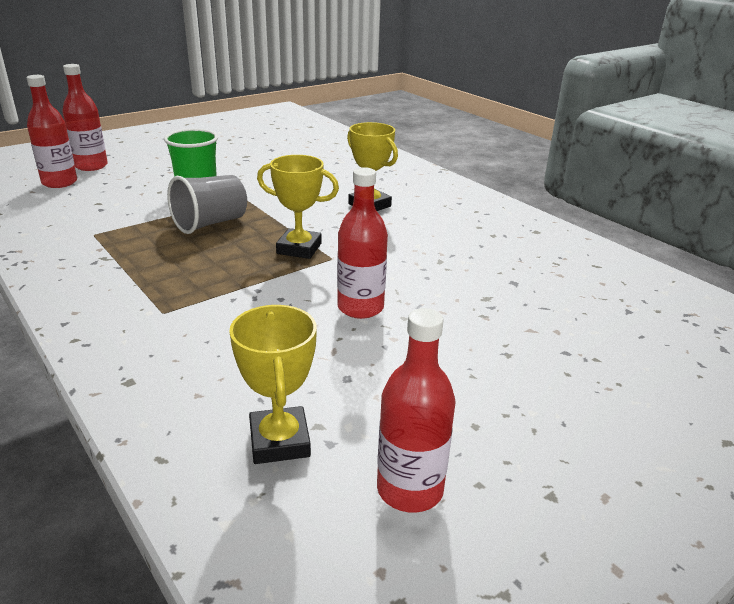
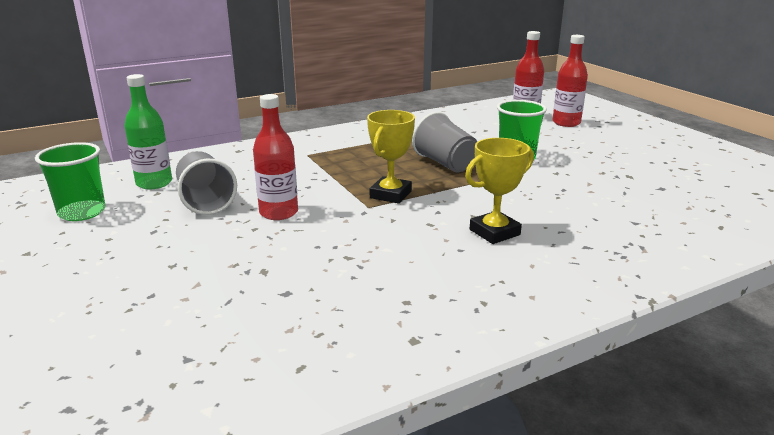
camera: 100 degrees right, 5 degrees down
yellow trophy [229,305,317,464] -> green bottle [124,74,172,189]
red bottle [377,308,456,513] -> green cup [35,142,105,221]
none -> grey cup [176,151,237,215]

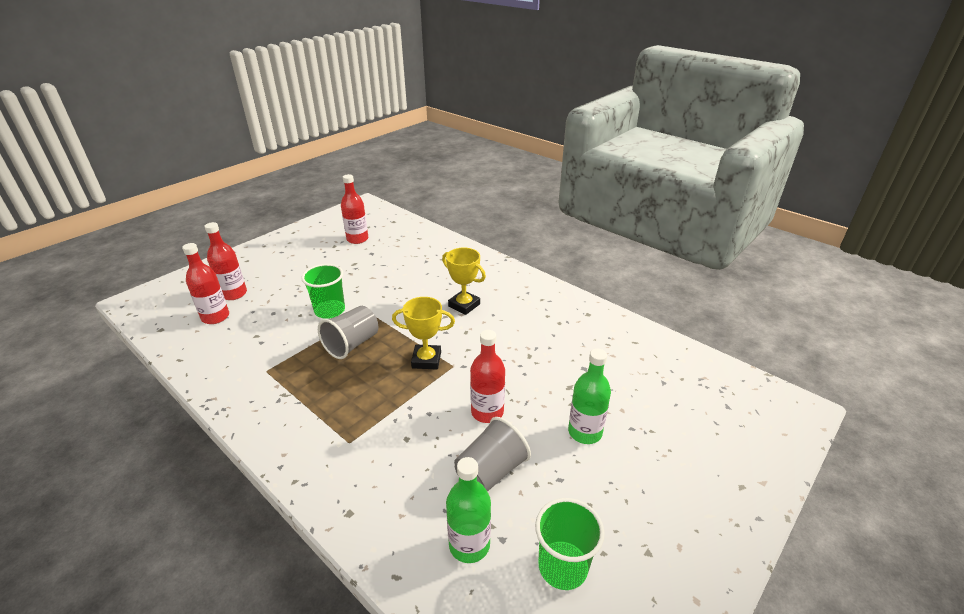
camera: 110 degrees left, 10 degrees up
none -> red bottle [341,174,368,244]
none -> green bottle [568,349,611,444]

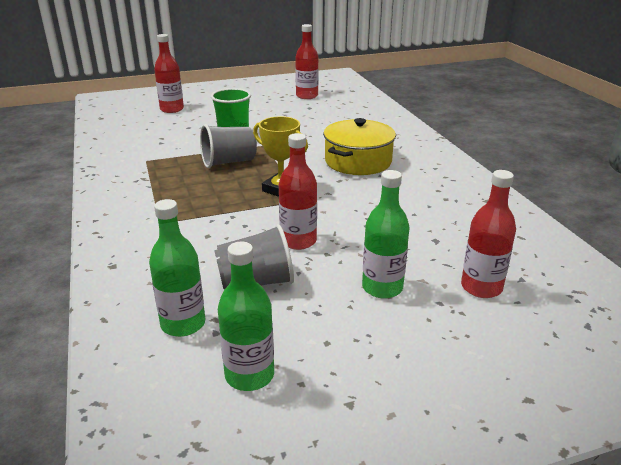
camera: 30 degrees right, 5 degrees down
red bottle [182,243,229,324] -> red bottle moved to [461,170,516,298]
yellow trophy [442,247,486,315] -> yellow pot [323,118,396,175]
green cup [535,498,605,590] -> green bottle [218,241,274,391]

